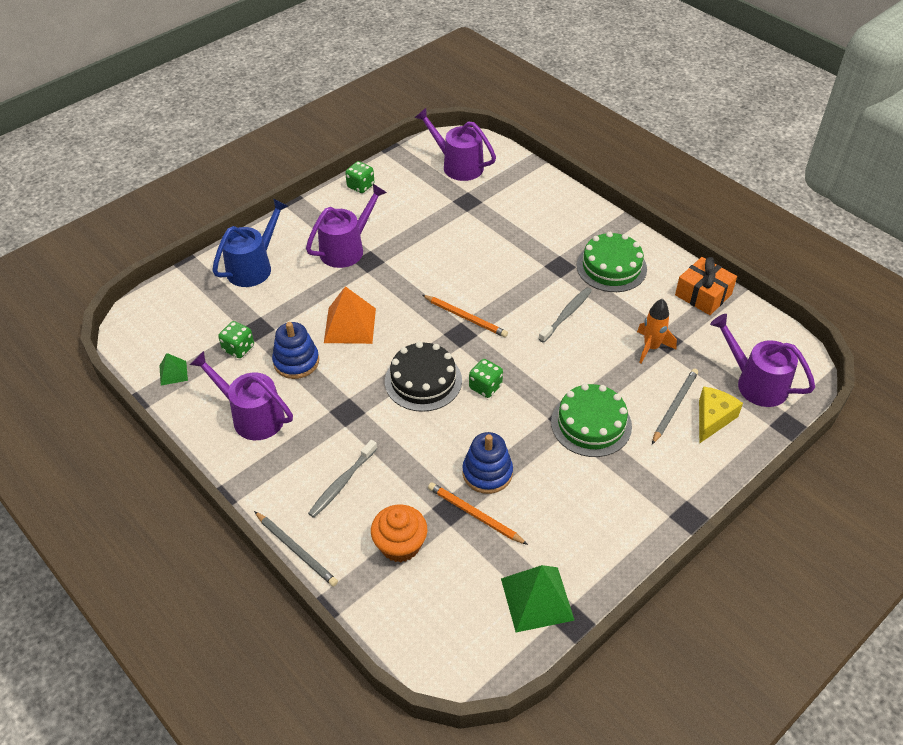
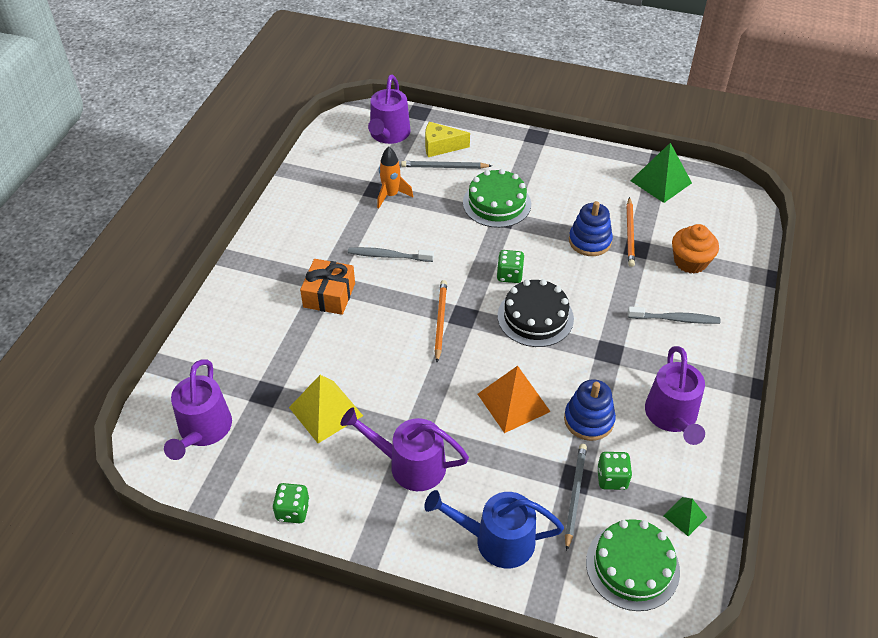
camera: 120 degrees left, 0 degrees up
grey pencil [254,511,338,586] -> grey pencil moved to [565,444,587,551]
green cake [577,232,647,292] -> green cake moved to [586,519,680,611]
orange gift [675,257,737,315] -> orange gift moved to [300,259,355,315]
none -> yellow pyramid [289,375,363,443]

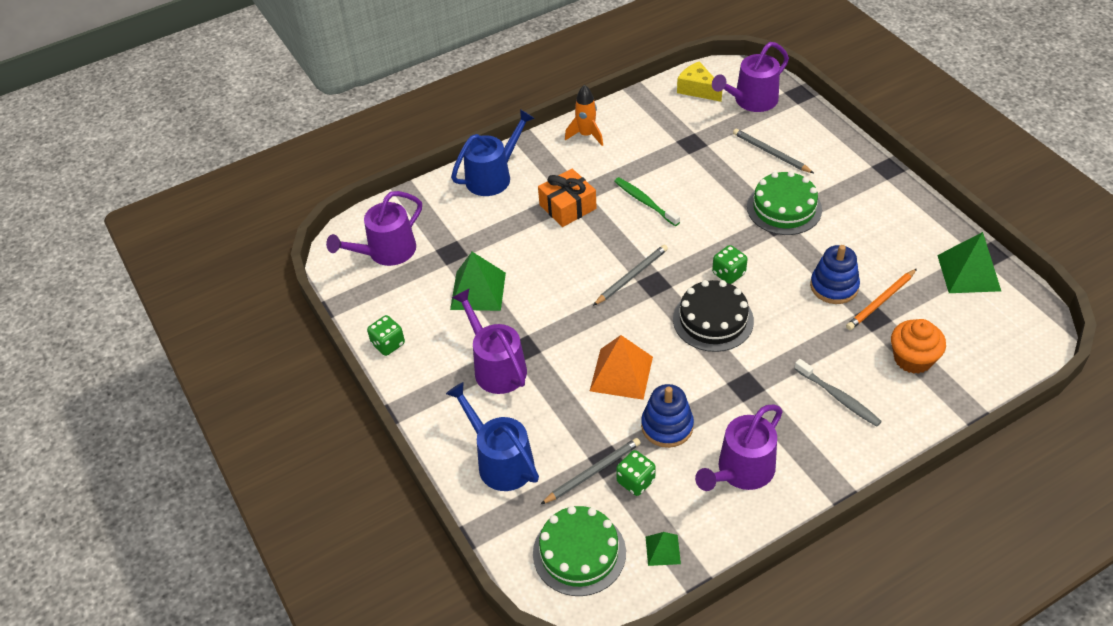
camera: 45 degrees right, 0 degrees up
yellow pyramid [289,375,363,443] -> green pyramid [450,252,506,311]
grey toothbrush [348,247,434,262] -> green toothbrush [614,177,680,226]
orange rocket [377,146,413,209] -> orange rocket moved to [565,85,603,146]
yellow cheese [425,122,470,157] -> yellow cheese moved to [677,61,722,102]
orange pencil [434,280,447,362] -> grey pencil [593,245,668,306]
none -> blue watering can [451,109,535,196]

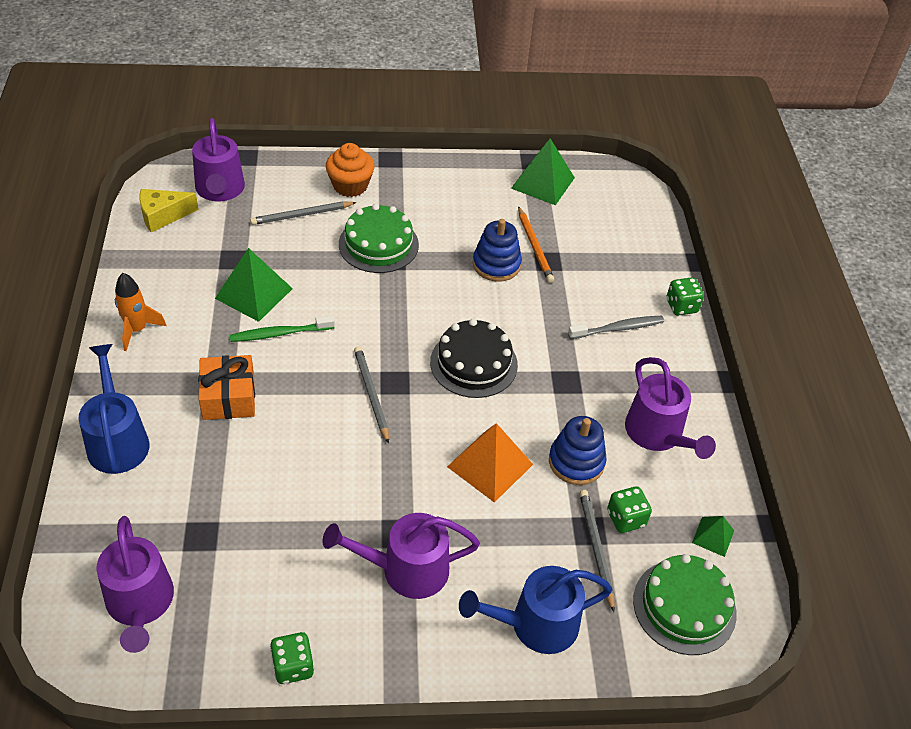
camera: 70 degrees left, 0 degrees up
green pyramid [450,252,506,311] -> green pyramid moved to [215,248,293,322]
green dice [712,245,748,284] -> green dice moved to [666,277,704,315]
orange cupcake [891,319,946,374] -> orange cupcake moved to [326,143,374,197]

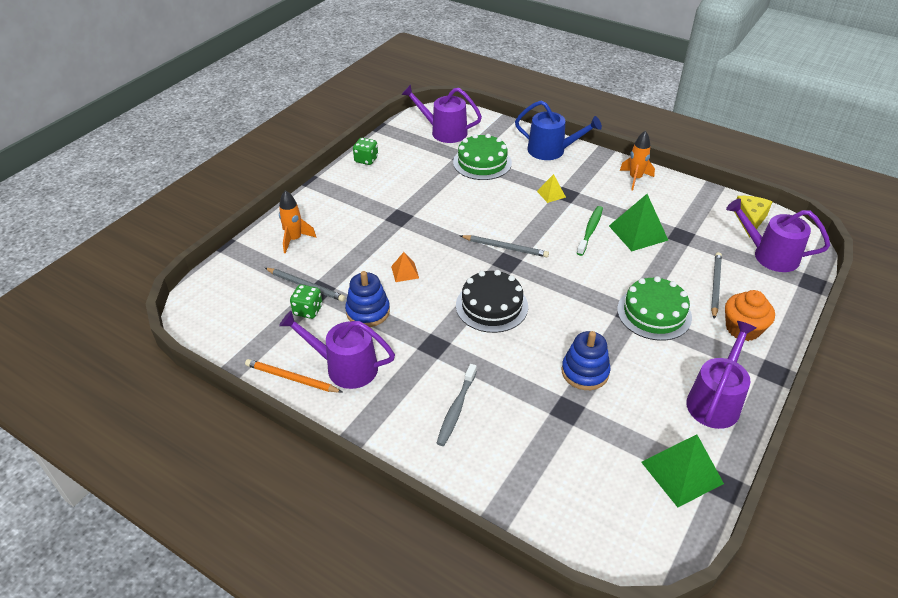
camera: 130 degrees right, 5 degrees down
orange gift [198,355,255,420] -> yellow pyramid [537,174,566,203]
purple watering can [322,513,480,599] -> purple watering can moved to [686,321,756,429]
orange pyramid [447,423,533,503] -> orange pyramid [391,252,419,282], size x0.53
blue watering can [459,566,613,654] -> orange rocket [279,190,317,253]
orange pencil [518,206,554,283] -> orange pencil moved to [245,359,342,393]
green cake [633,554,737,655] -> green cake moved to [453,134,512,180]
green dice [666,277,704,315] -> none
green pyramid [692,516,734,557] -> none

